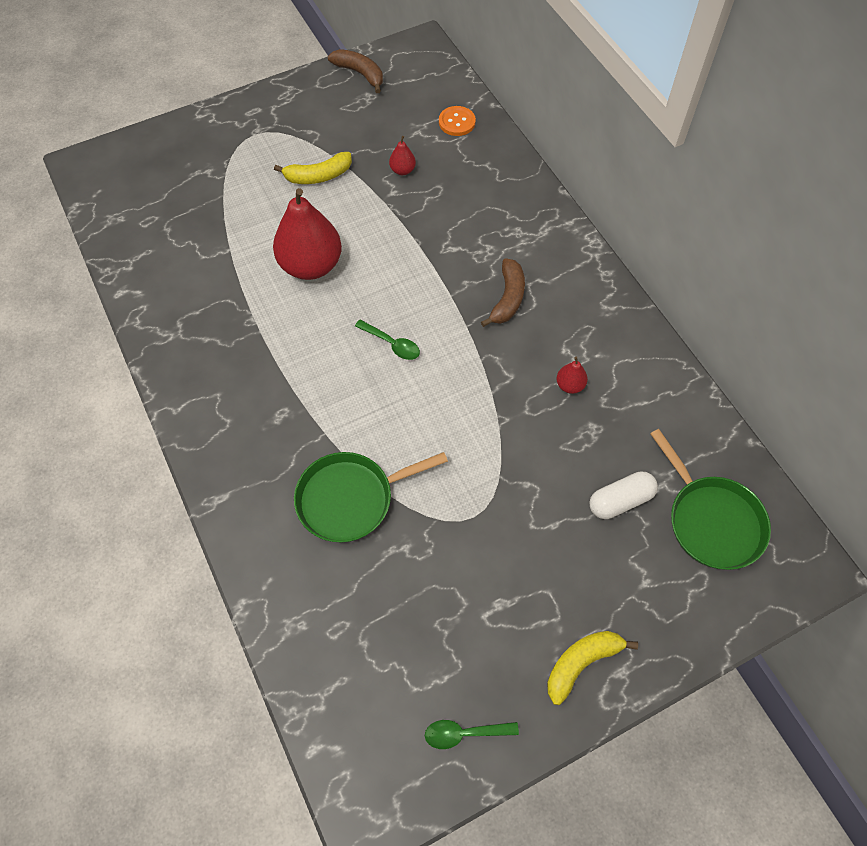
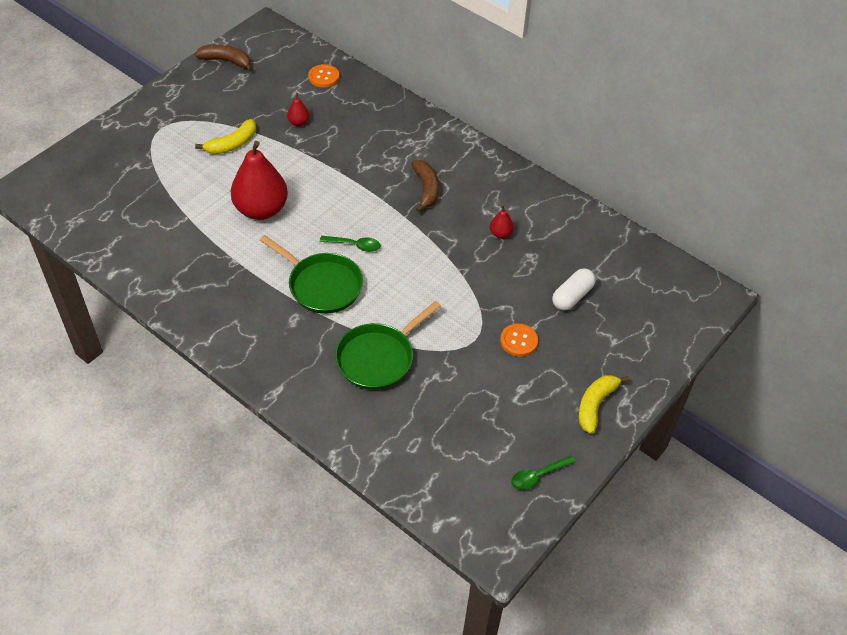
camera: 25 degrees left, 10 degrees down
green pan [650,429,771,570] -> green pan moved to [260,235,363,314]
none -> orange button [500,324,538,357]

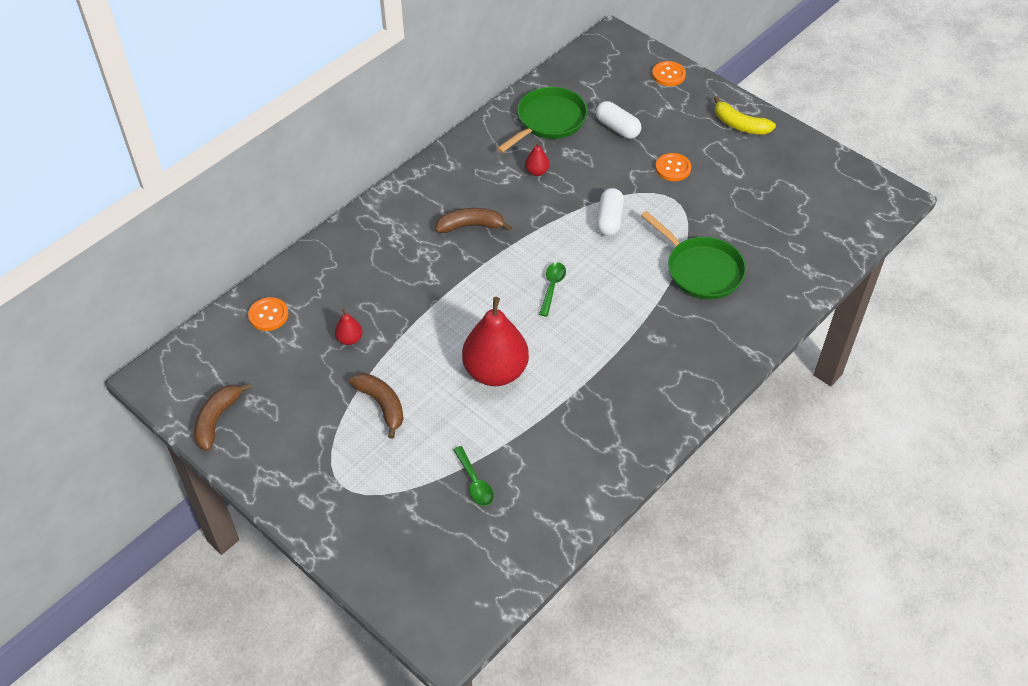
camera: 85 degrees left, 0 degrees up
yellow banana [195,119,256,154] -> brown banana [349,373,404,439]
green pan [260,235,363,314] -> green pan moved to [497,87,588,153]
green spoon [511,455,575,490] -> green spoon moved to [453,446,494,506]
none -> white capsule [597,188,624,236]
none -> orange button [652,61,686,86]

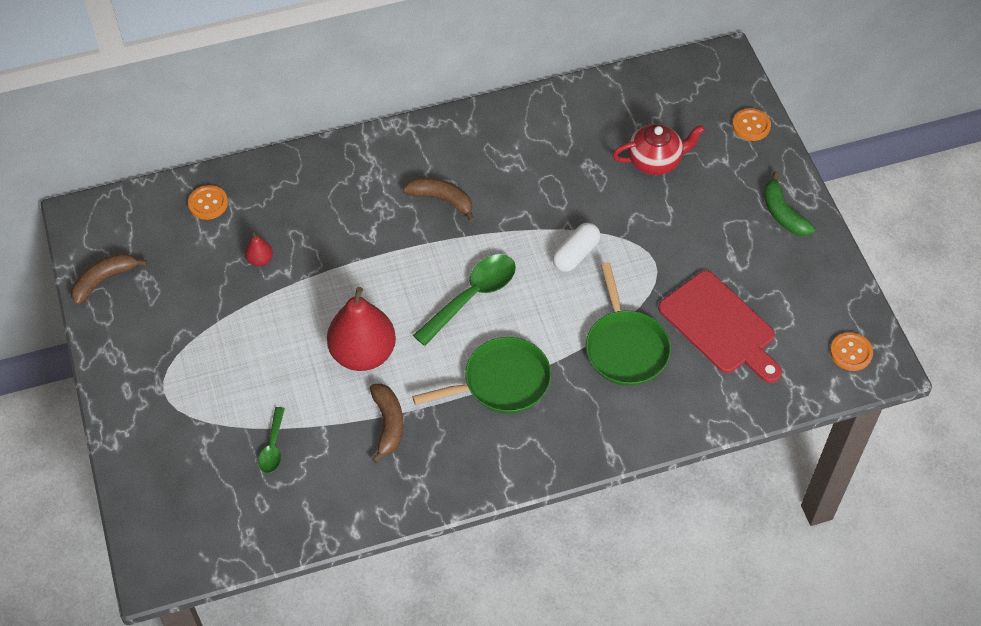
camera: 30 degrees right, 5 degrees up
brown banana [349,373,404,439] -> brown banana moved to [370,383,403,463]
green pan [497,87,588,153] -> green pan moved to [412,337,551,414]
red pear [525,142,550,176] -> none
green spoon [539,262,566,317] -> green spoon [413,254,516,346], size x1.83
white capsule [596,101,641,139] -> red teapot [612,124,705,175]
orange button [655,153,691,181] -> orange button moved to [830,332,873,371]
yellow banana [714,96,776,135] -> green banana [764,171,815,236]
none -> red cutting board [658,271,782,383]

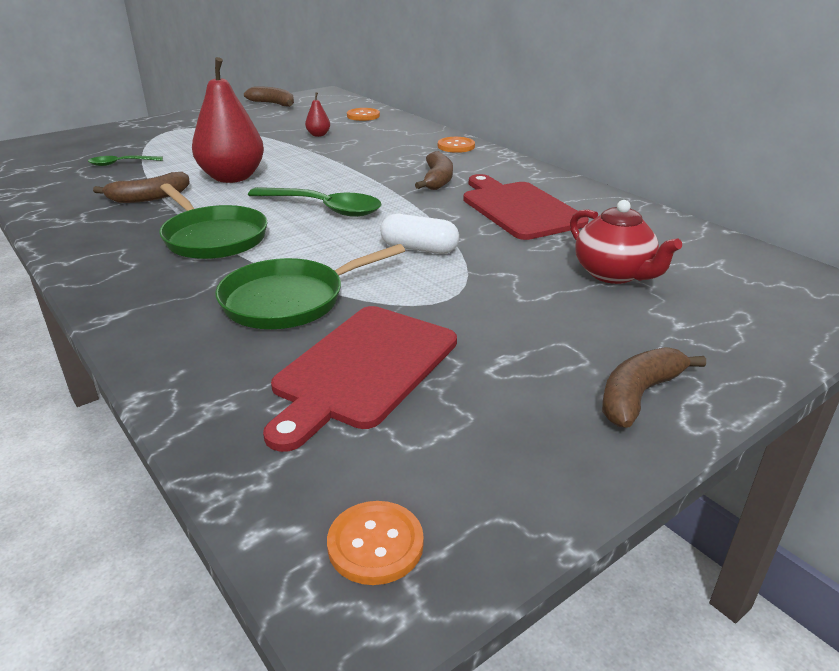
camera: 70 degrees right, 25 degrees down
orange button [732,108,771,141] -> orange button moved to [438,137,475,153]
green banana [764,171,815,236] -> brown banana [602,347,706,428]
none -> red cutting board [463,174,589,240]

